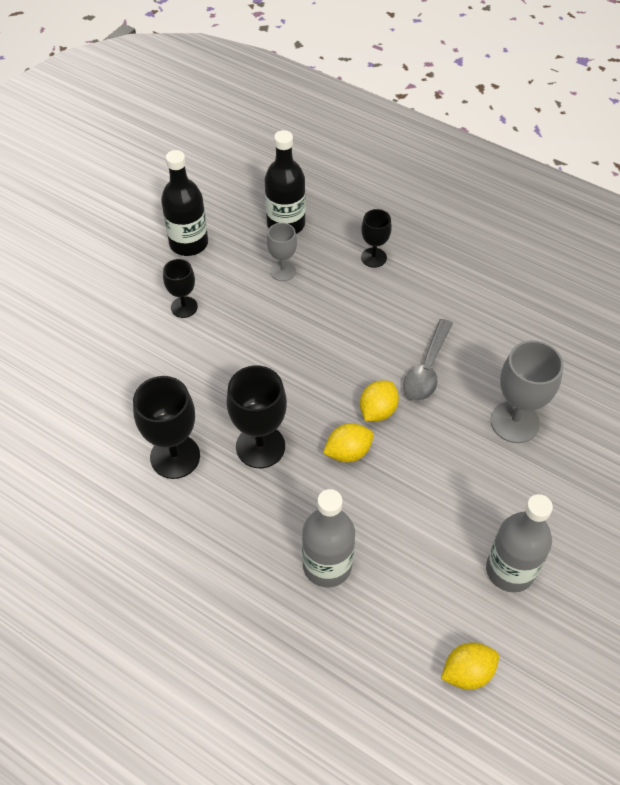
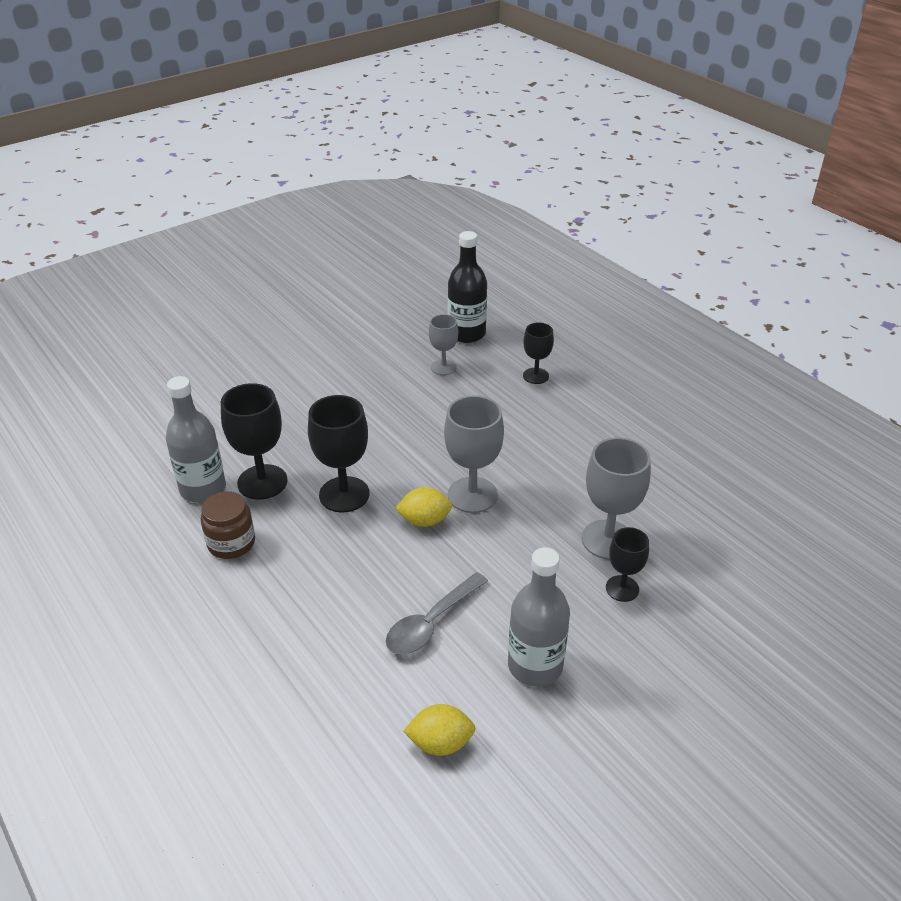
camera: 20 degrees right, 15 degrees down
black bottle [161,150,208,256] -> none
black goblet [163,259,198,318] -> black goblet moved to [606,527,649,602]
grey bottle [302,489,355,587] -> grey bottle moved to [166,376,226,503]
yellow lemon [360,380,399,421] -> grey goblet [444,395,504,513]
grey spoon [403,319,453,401] -> grey spoon moved to [386,572,488,655]
none -> brown jar [201,491,255,559]

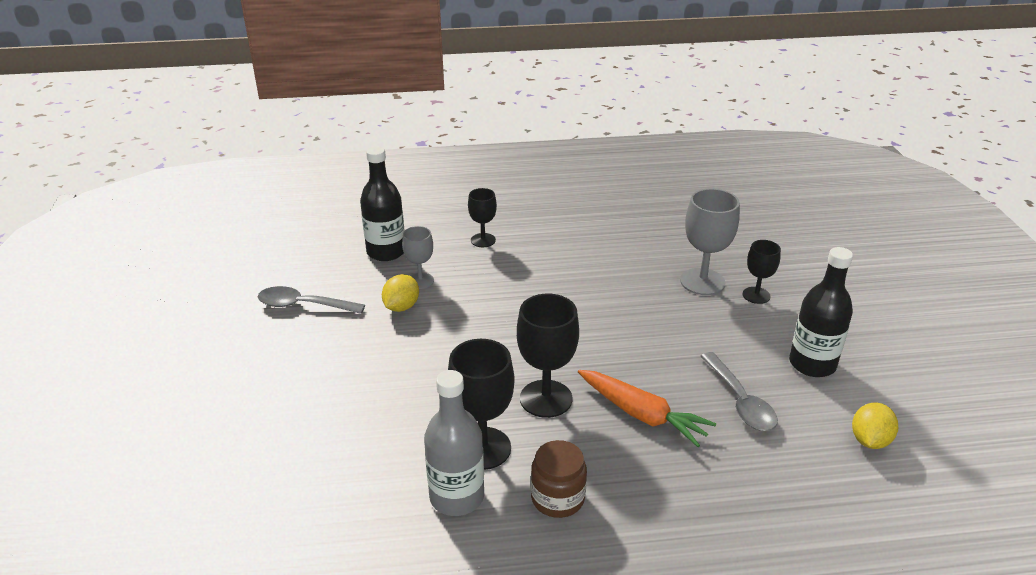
camera: 60 degrees left, 5 degrees down
yellow lemon [395,487,452,527] -> yellow lemon moved to [382,274,419,312]
grey goblet [444,395,504,513] -> none
grey bottle [508,547,570,686] -> black bottle [789,247,853,377]
none -> grey spoon [258,286,365,314]
none -> orange carrot [578,370,716,447]

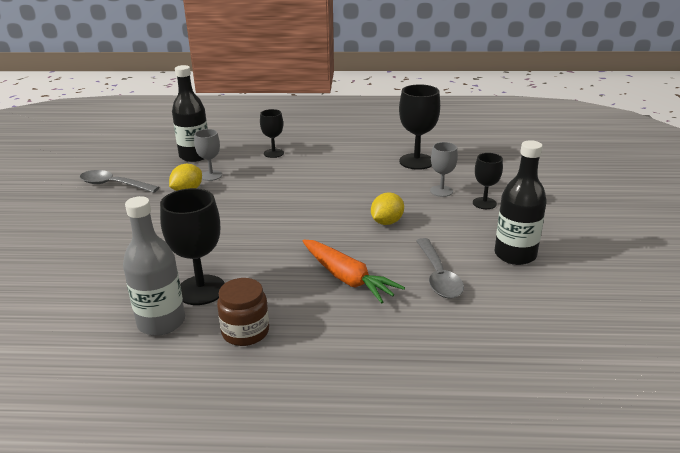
camera: 10 degrees right, 5 degrees down
black goblet [517,294,579,418] -> black goblet moved to [399,84,440,170]
grey goblet [680,188,740,295] -> grey goblet [430,142,458,197], size x0.60
yellow lemon [852,403,898,449] -> yellow lemon moved to [371,192,404,225]

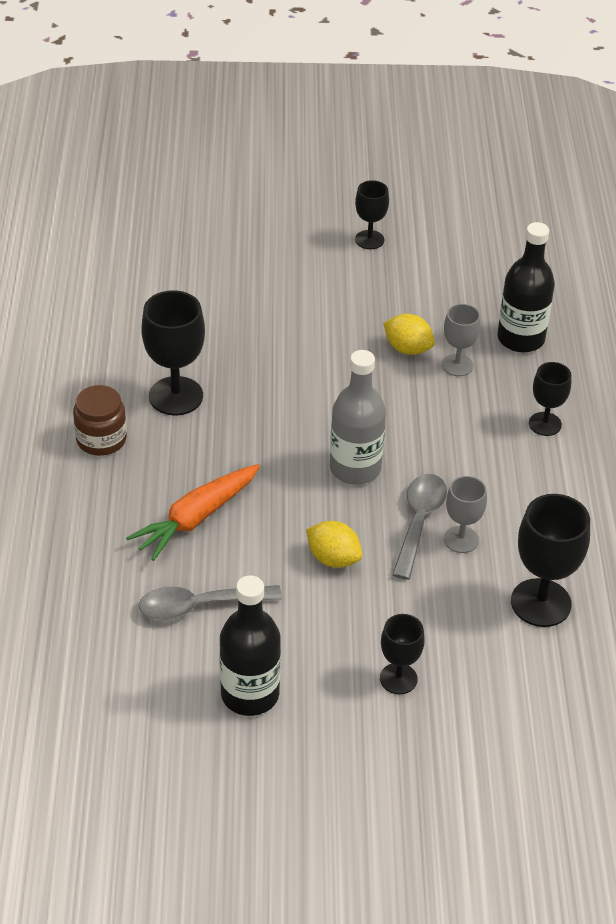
camera: 85 degrees right, 15 degrees up
grey spoon [80,170,159,193] -> grey spoon moved to [392,474,447,580]
grey bottle [123,196,185,336] -> grey bottle moved to [330,350,386,485]
grey goblet [430,142,458,197] -> grey goblet moved to [444,476,487,553]
none -> black goblet [355,180,389,249]

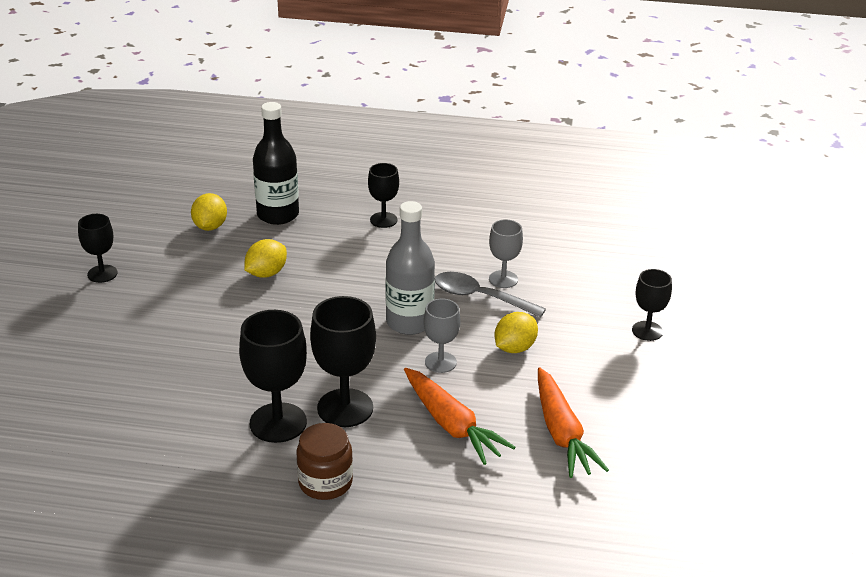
camera: 80 degrees left, 10 degrees down
grey spoon [138,585,282,620] -> orange carrot [538,367,609,478]
black bottle [220,575,281,716] -> none
grey goblet [442,304,481,376] -> grey goblet moved to [424,299,460,373]
black goblet [511,494,590,627] -> black goblet moved to [310,296,376,427]
none -> yellow lemon [191,193,227,231]

